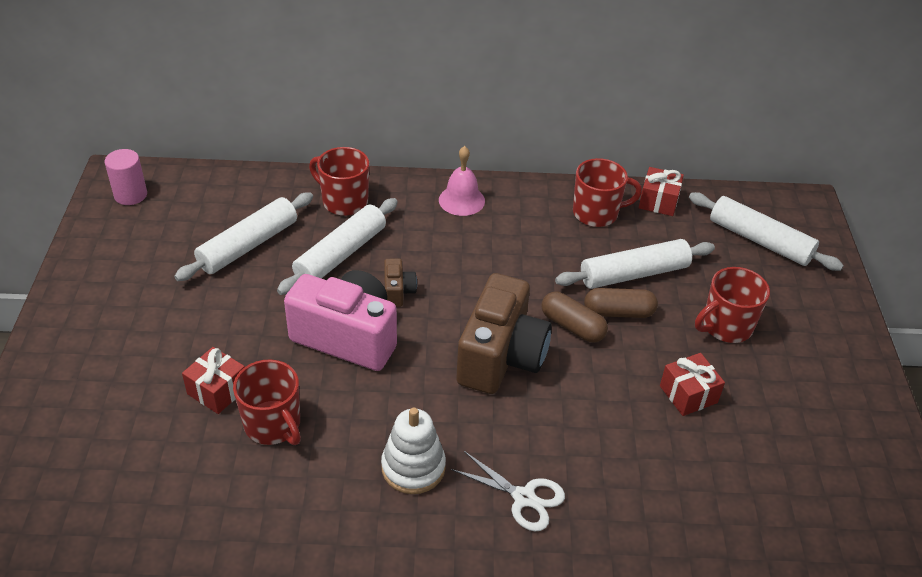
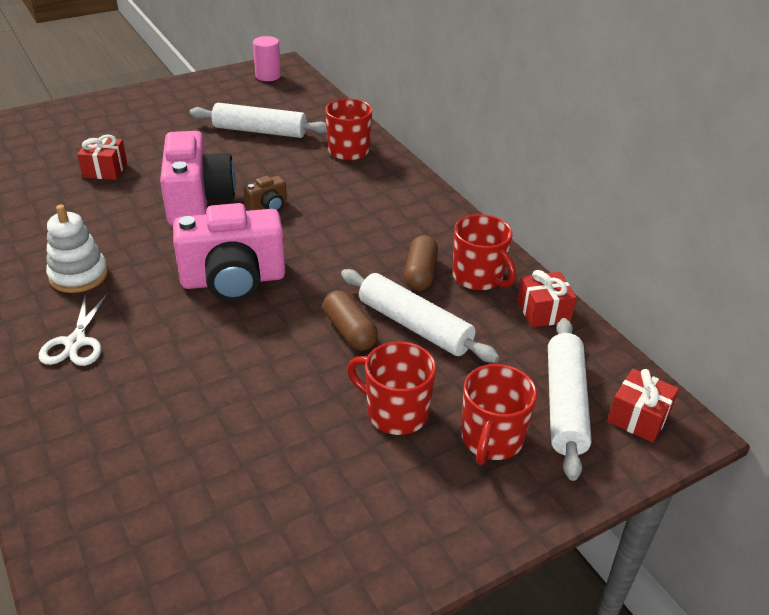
camera: 60 degrees right, 5 degrees down
red mug [233,359,301,445] -> red mug moved to [461,364,537,465]
white rolling pin [277,198,398,295] -> none
pink bell [439,146,485,216] -> none
brown camera [456,273,552,394] -> pink camera [173,203,285,302]
brown capsule [541,292,608,343] -> brown capsule moved to [404,235,438,291]
red gift [660,353,725,416] -> red gift moved to [608,369,679,443]

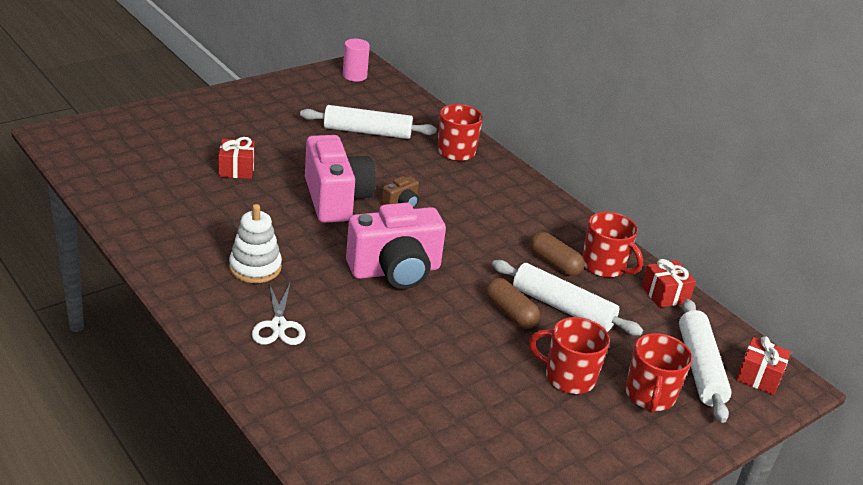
camera: 10 degrees left, 5 degrees down
brown capsule [404,235,438,291] -> brown capsule turned 45 degrees counterclockwise [530,232,585,276]

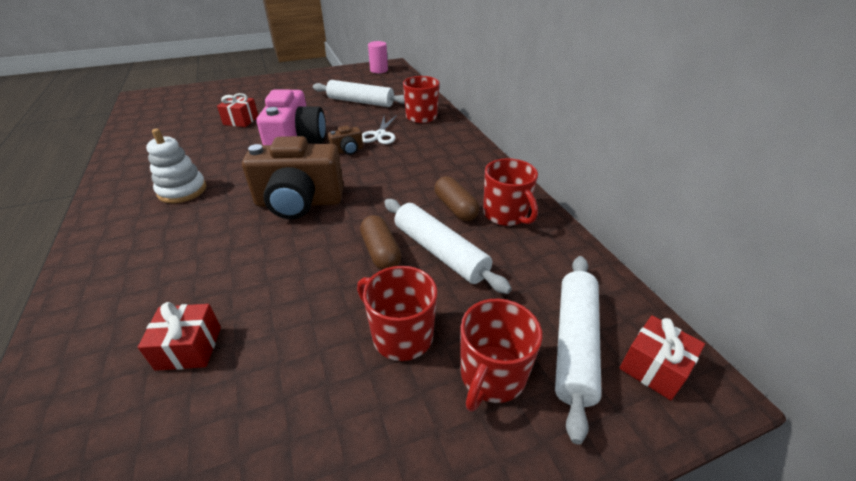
camera: 20 degrees right, 5 degrees up
white scissors [252,283,305,345] -> white scissors moved to [362,115,397,144]
pink camera [346,203,446,289] -> brown camera [242,136,344,219]
red gift [642,259,696,308] -> red gift moved to [138,302,221,371]

